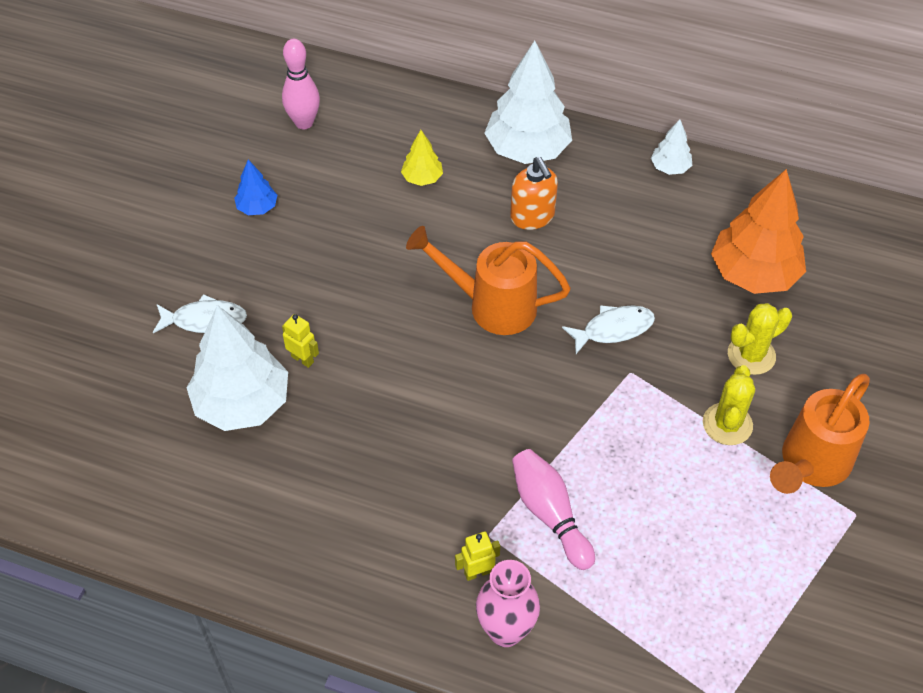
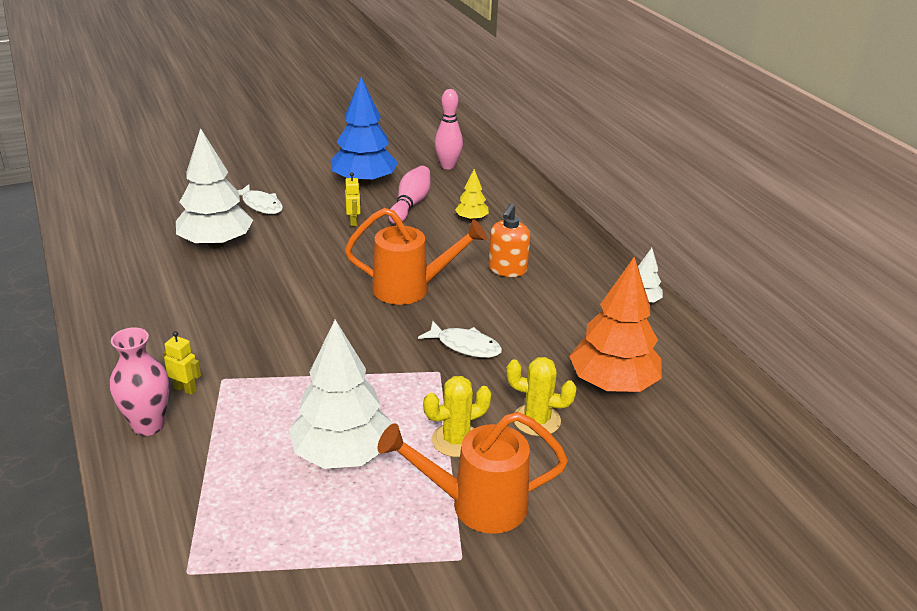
camera: 45 degrees right, 20 degrees down
blue tree [234,160,277,215] -> blue tree [331,77,398,186], size x2.10
yellow robot [282,314,319,368] -> yellow robot moved to [345,172,361,226]
orange watering can [406,226,571,335] -> orange watering can turned 120 degrees clockwise [345,208,487,305]
white tree [484,41,572,164] -> white tree moved to [289,320,392,469]
pink bowling pin [512,449,595,570] -> pink bowling pin moved to [388,166,431,224]

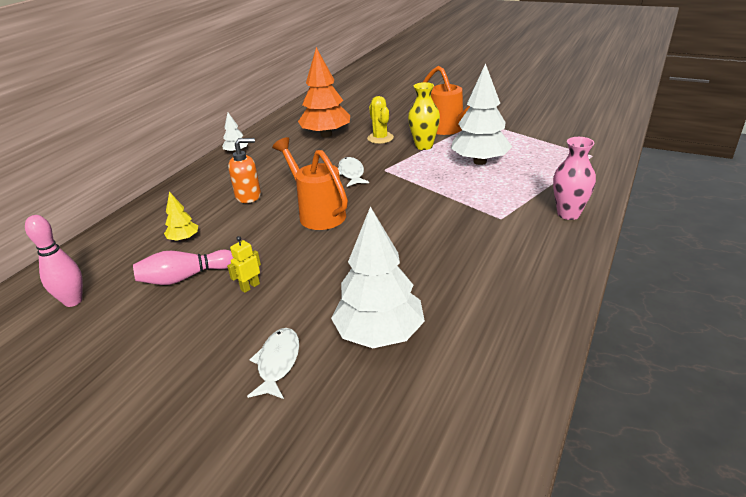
camera: 125 degrees left, 0 degrees up
yellow robot [163,331,201,395] -> none
blue tree [331,77,398,186] -> none
yellow cactus [423,376,491,457] -> yellow vase [408,82,440,150]

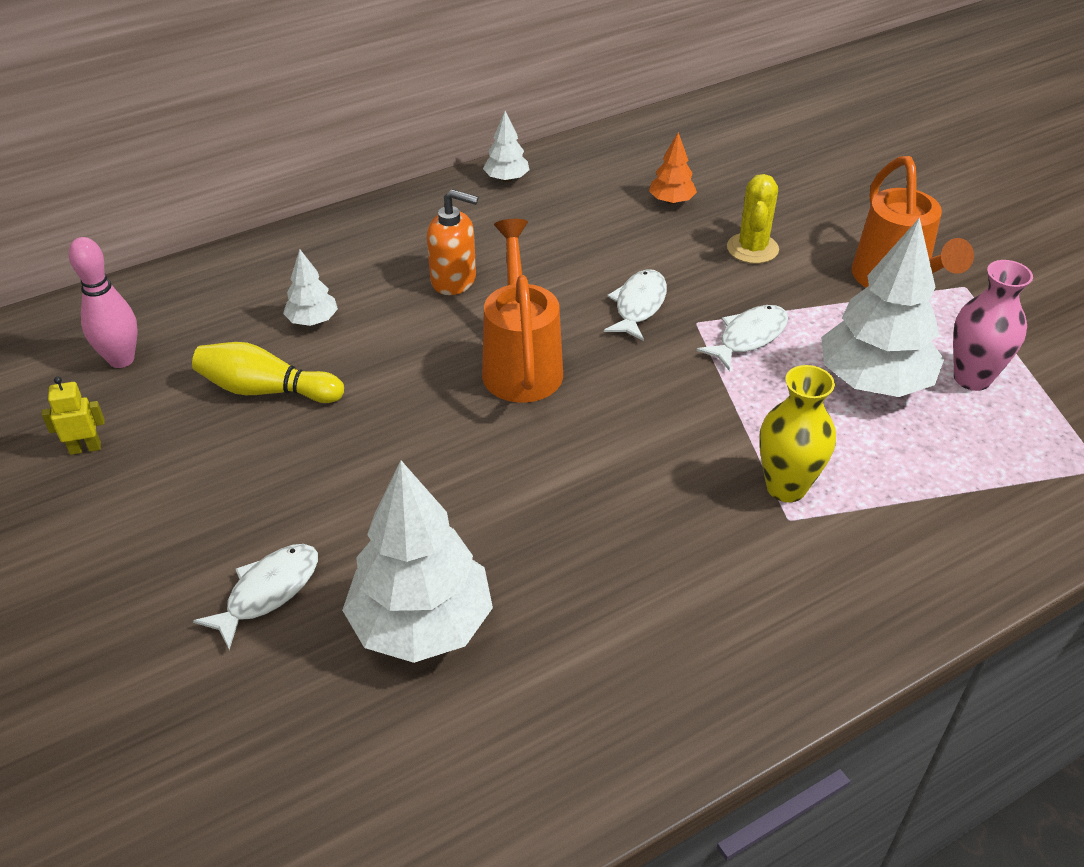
camera: 30 degrees right, 10 degrees up
pink bowling pin [133,250,233,285] -> yellow bowling pin [192,342,344,403]
yellow tree [164,192,198,241] -> white tree [283,249,338,326]
yellow robot [227,236,261,293] -> yellow robot moved to [41,377,105,455]
orange tree [298,47,350,137] -> orange tree [649,132,697,204], size x0.48
yellow vase [408,82,440,150] -> yellow vase moved to [759,365,836,502]
pink vase [553,137,596,220] -> pink vase moved to [953,260,1033,391]
none -> white fish [696,305,788,371]

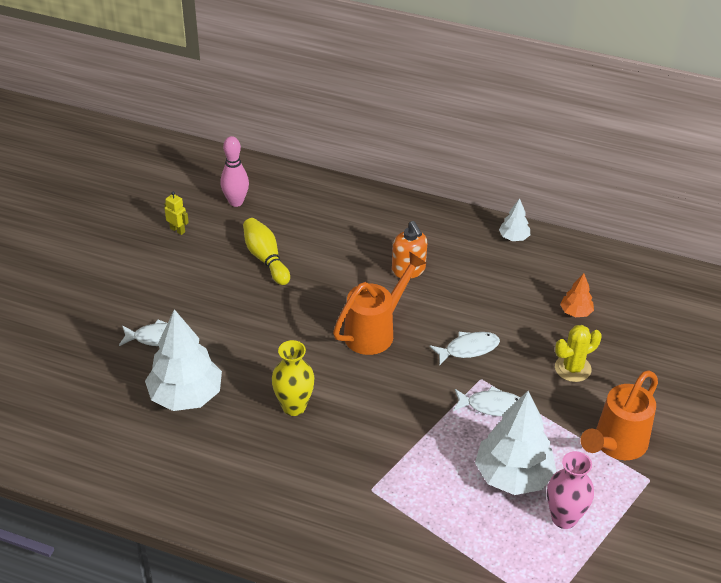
camera: 50 degrees right, 0 degrees up
white tree [283,249,338,326] -> none
yellow vase [759,365,836,502] -> yellow vase moved to [271,340,315,416]

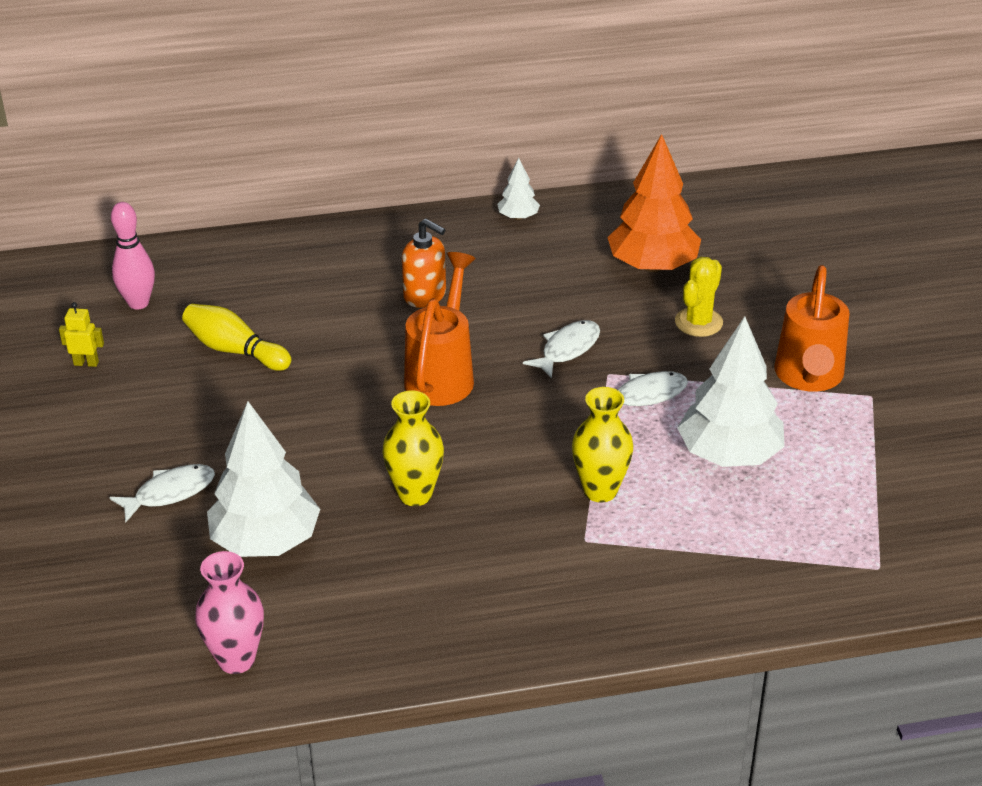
camera: 30 degrees left, 5 degrees down
pink vase [547,451,594,529] -> pink vase moved to [195,551,264,674]
orange tree [560,273,594,317] -> orange tree [607,134,701,272], size x2.10
none -> yellow vase [572,387,633,503]

